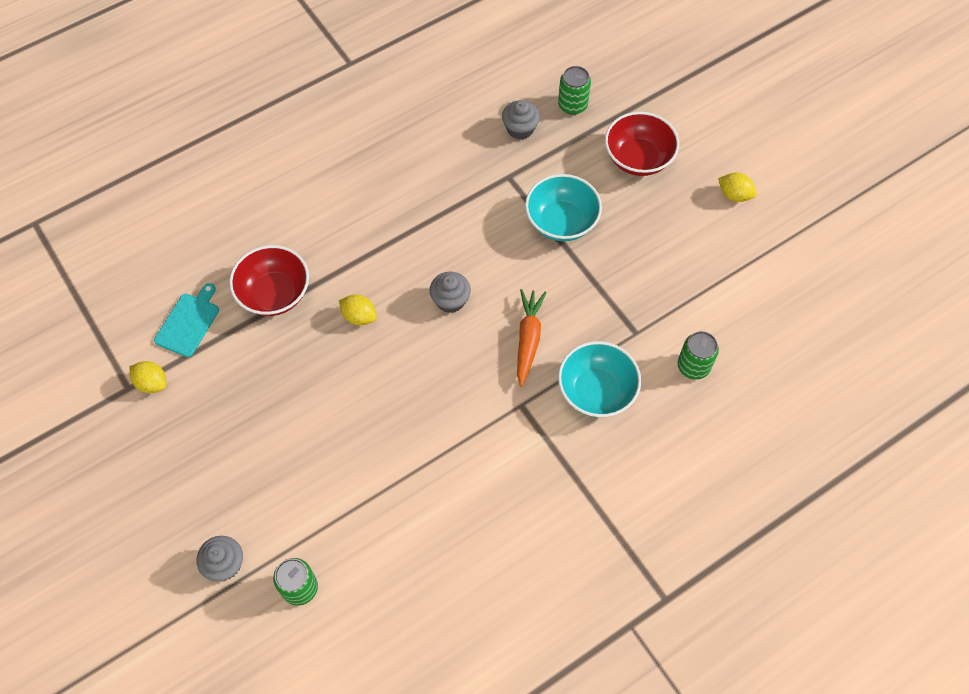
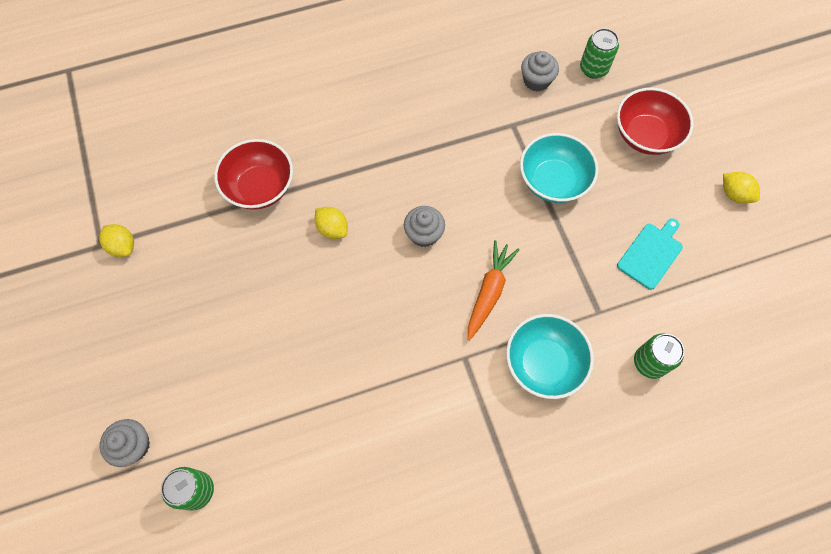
camera: 15 degrees right, 5 degrees up
turquoise cutting board [154,283,219,357] -> turquoise cutting board moved to [617,218,683,290]

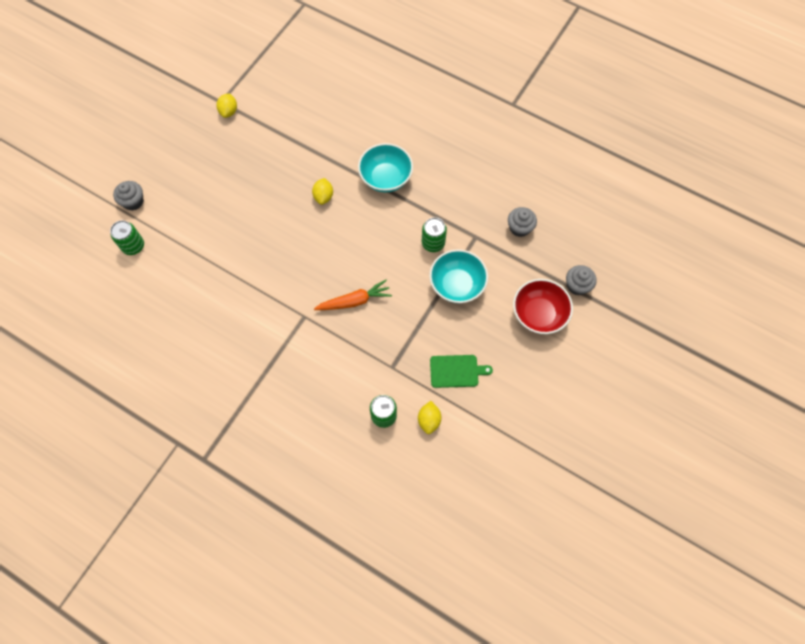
camera: 50 degrees right, 0 degrees up
red bowl [214,139,293,210] -> none
grey cupcake [404,206,445,247] -> grey cupcake moved to [566,265,597,295]
turquoise bowl [506,314,594,399] -> turquoise bowl moved to [358,143,413,192]
green can [580,28,619,79] -> green can moved to [422,217,447,252]
turquoise cutting board [617,218,683,290] -> green cutting board [430,355,493,388]
yellow lemon [723,172,760,204] -> yellow lemon moved to [418,401,441,434]

